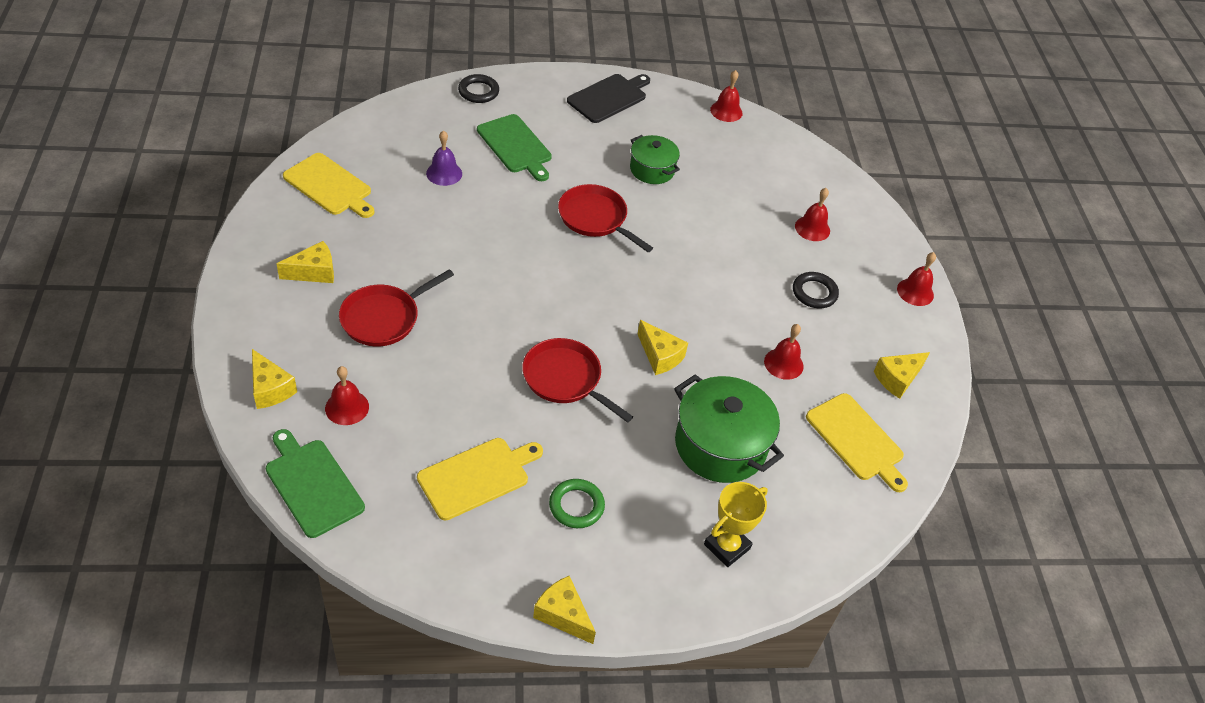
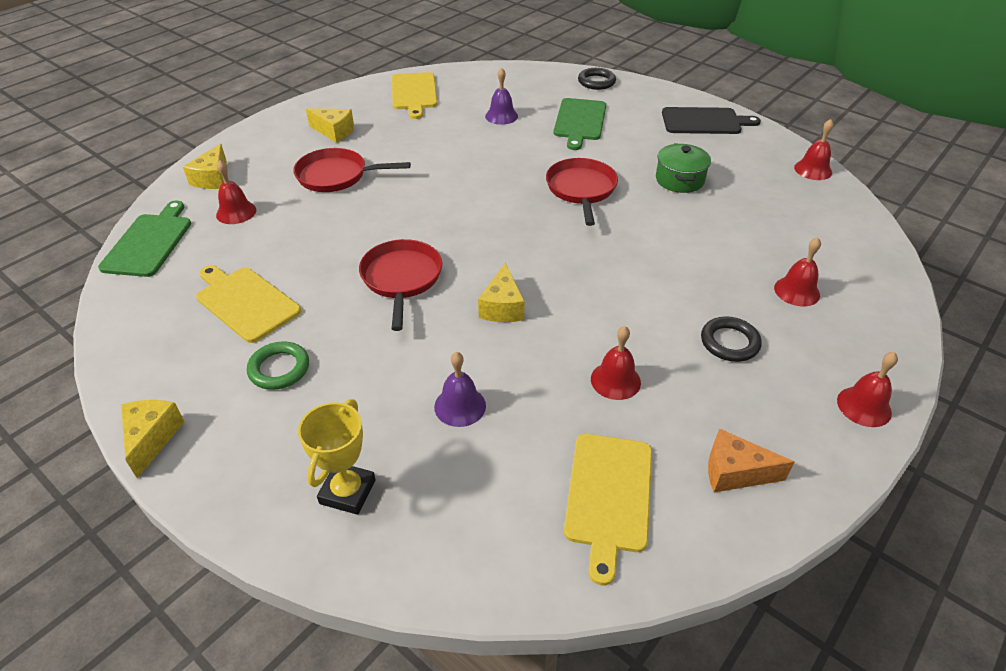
camera: 50 degrees right, 5 degrees down
yellow cutting board [417,438,543,520] -> yellow cutting board turned 150 degrees counterclockwise [196,265,301,343]
green pot [674,374,784,483] -> purple bell [434,352,486,427]
yellow trophy [704,482,768,567] -> yellow trophy turned 75 degrees counterclockwise [298,399,376,515]
yellow cheese [874,352,930,399] -> orange cheese [708,428,795,492]

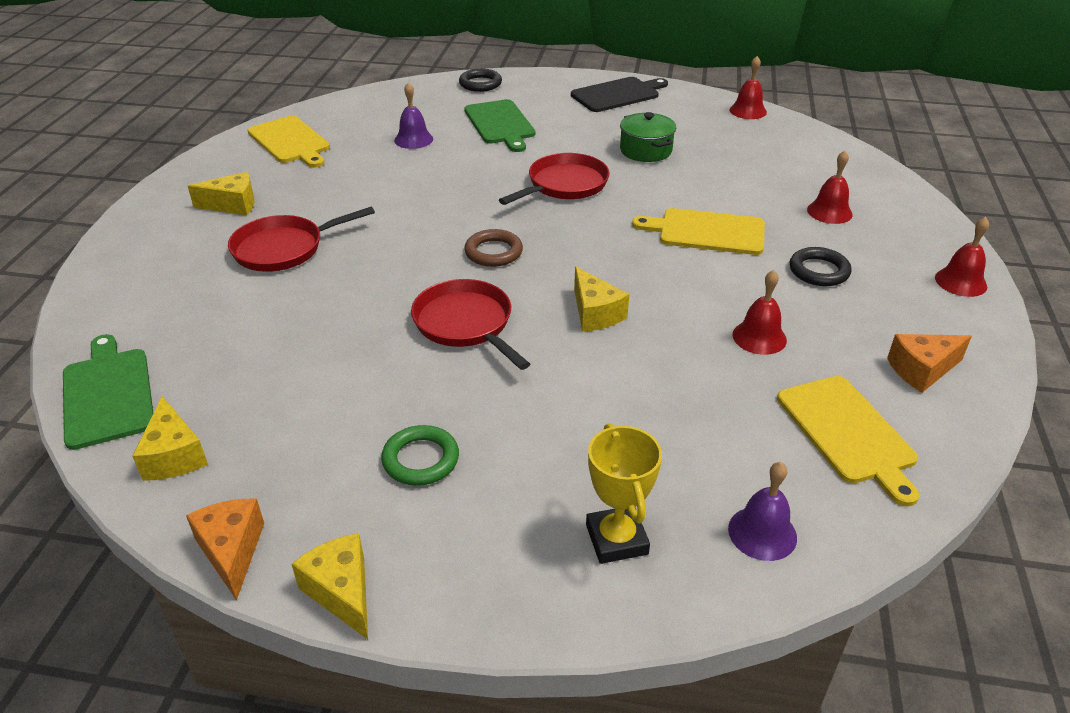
camera: 30 degrees left, 5 degrees down
yellow cheese [183,144,227,189] -> yellow cheese moved to [132,396,208,481]
yellow cutting board [196,265,301,343] -> yellow cutting board moved to [632,208,765,255]
red bell [216,160,256,224] -> none
purple bell [434,352,486,427] -> purple bell moved to [728,462,797,561]
red pan [546,158,618,226] -> red pan turned 75 degrees clockwise [499,153,610,205]
none -> orange cheese [186,498,264,600]
none -> brown ring [464,229,523,267]

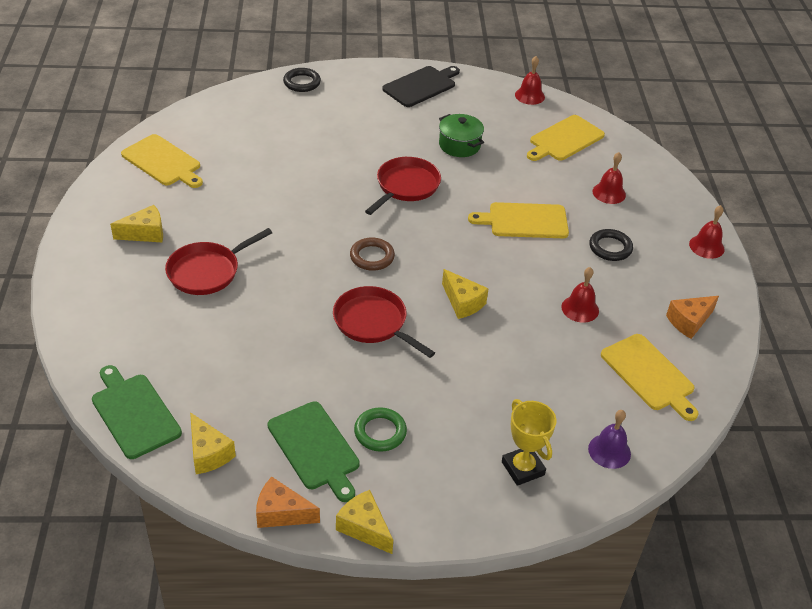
camera: 15 degrees left, 5 degrees up
orange cheese [186,498,264,600] -> orange cheese turned 45 degrees counterclockwise [256,477,320,528]
purple bell [394,82,433,149] -> none
green cutting board [464,99,535,152] -> green cutting board moved to [268,401,360,502]
none -> yellow cutting board [527,115,605,161]

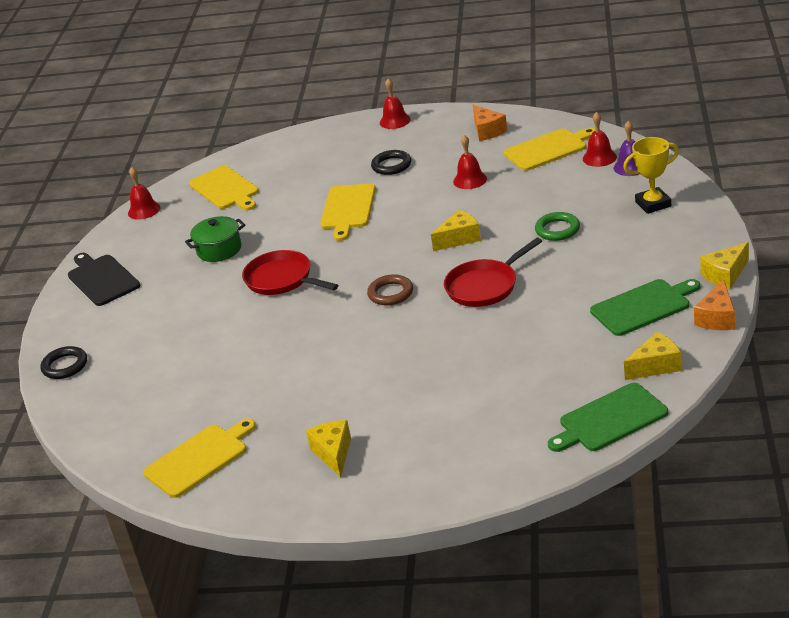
camera: 75 degrees left, 10 degrees down
red pan [165,228,272,295] -> none
green ring [354,407,407,451] -> green ring moved to [535,212,580,241]
red bell [592,152,626,204] -> red bell moved to [583,112,617,167]

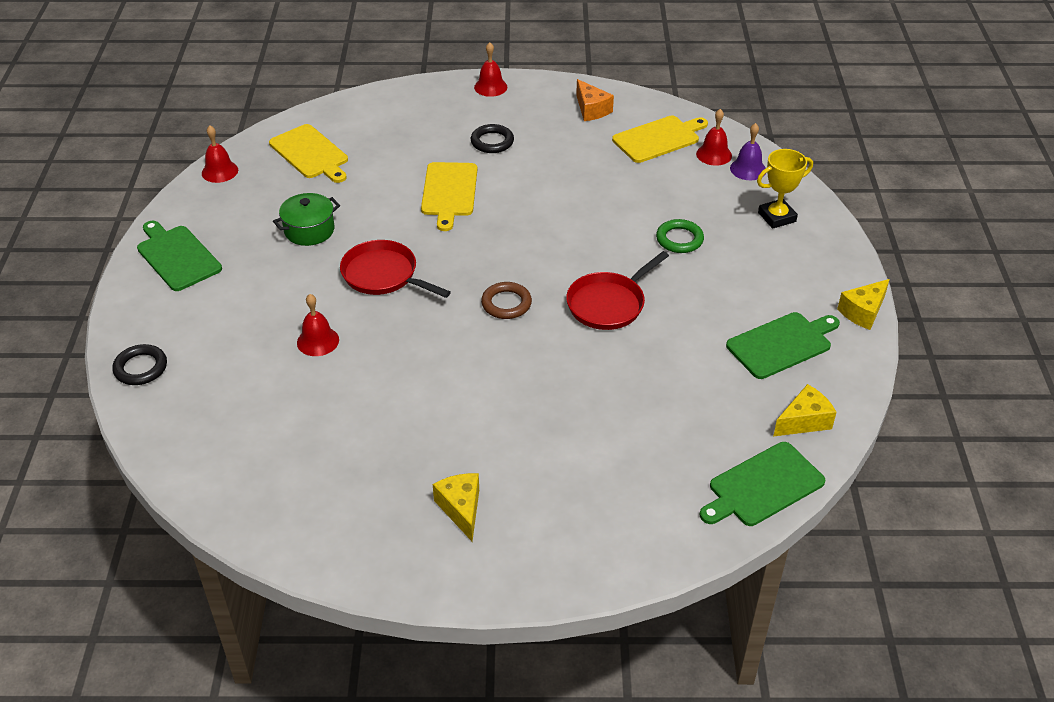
camera: 10 degrees left, 10 degrees up
black cutting board [68,253,140,306] -> green cutting board [137,221,222,291]
yellow cutting board [143,419,256,498] -> none
yellow cheese [431,210,481,251] -> none
red bell [453,135,487,189] -> red bell moved to [297,294,339,356]
orange cheese [694,279,735,330] -> none

